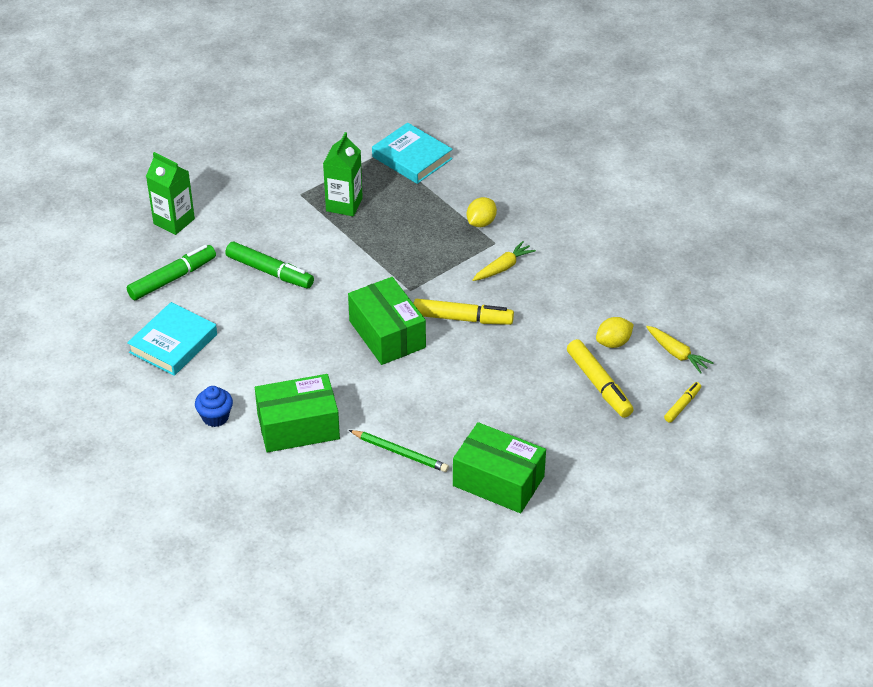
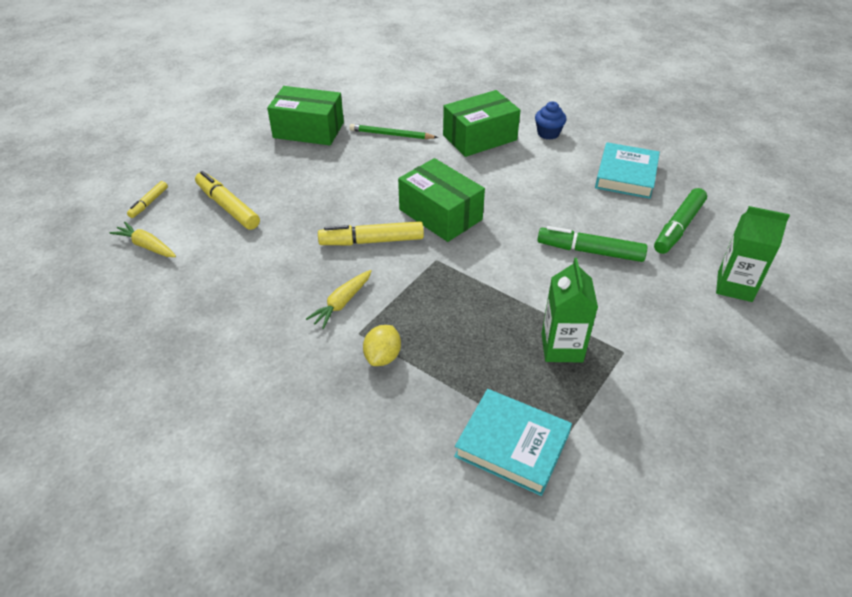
camera: 165 degrees right, 0 degrees up
yellow lemon [596,317,634,348] -> none

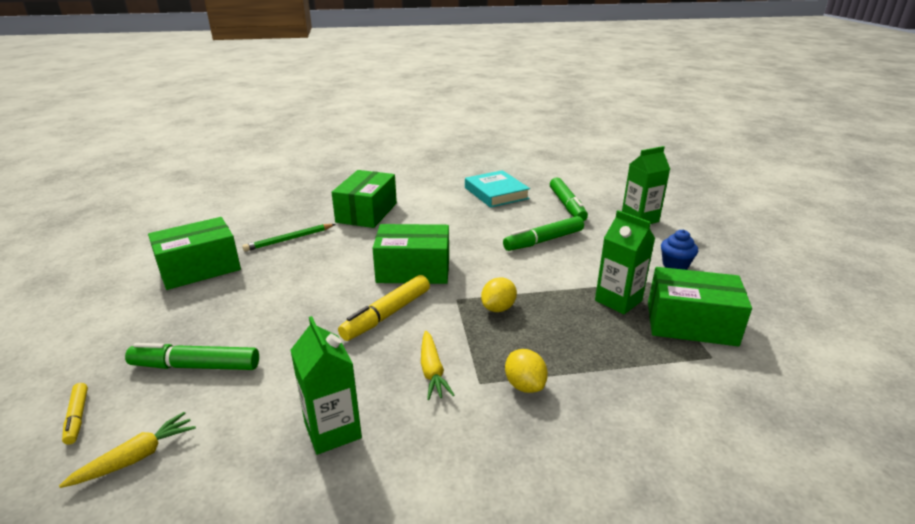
camera: 45 degrees left, 15 degrees down
yellow carrot [109,222,176,257] -> yellow carrot turned 150 degrees clockwise [59,412,196,488]
yellow marker [195,171,260,230] -> green marker [125,343,259,370]
turquoise book [454,389,572,496] -> none
blue cupcake [535,101,567,140] -> blue cupcake moved to [661,229,698,270]
none -> green carton [290,316,362,455]
none -> yellow lemon [481,277,517,312]
none -> green box [648,267,752,347]

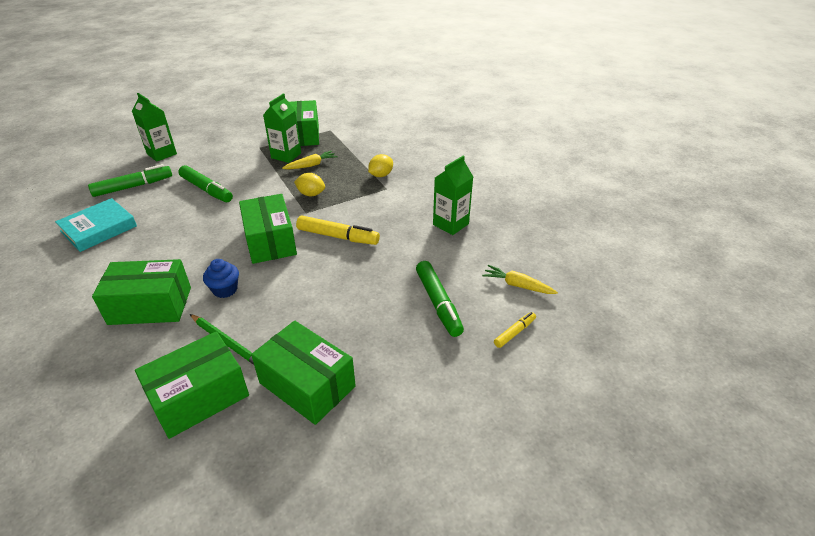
camera: 110 degrees left, 10 degrees up
yellow carrot [421,331,455,400] -> yellow carrot moved to [282,151,338,169]
blue cupcake [661,229,698,270] -> blue cupcake moved to [203,259,239,298]
none -> green box [135,331,249,439]

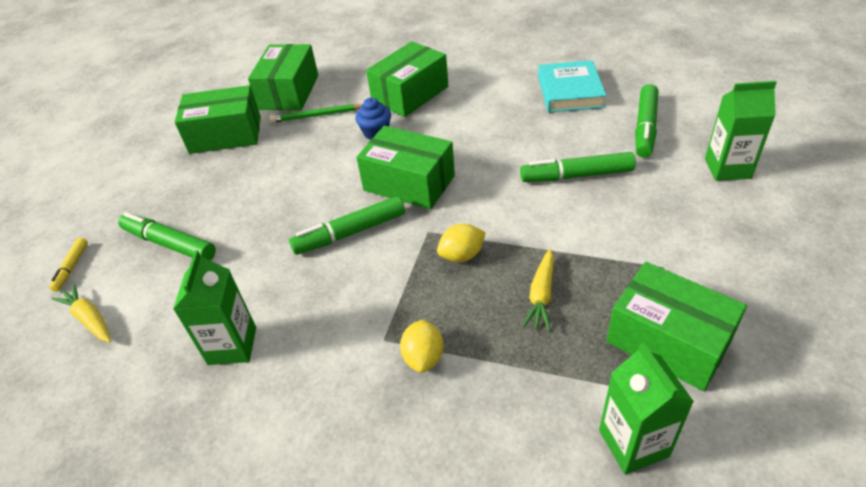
camera: 140 degrees right, 5 degrees up
green carton [263,93,301,163] -> green carton moved to [599,342,694,474]
yellow marker [296,216,380,245] -> green marker [289,196,405,255]
yellow carrot [482,265,558,294] -> yellow carrot turned 120 degrees counterclockwise [51,284,111,343]

